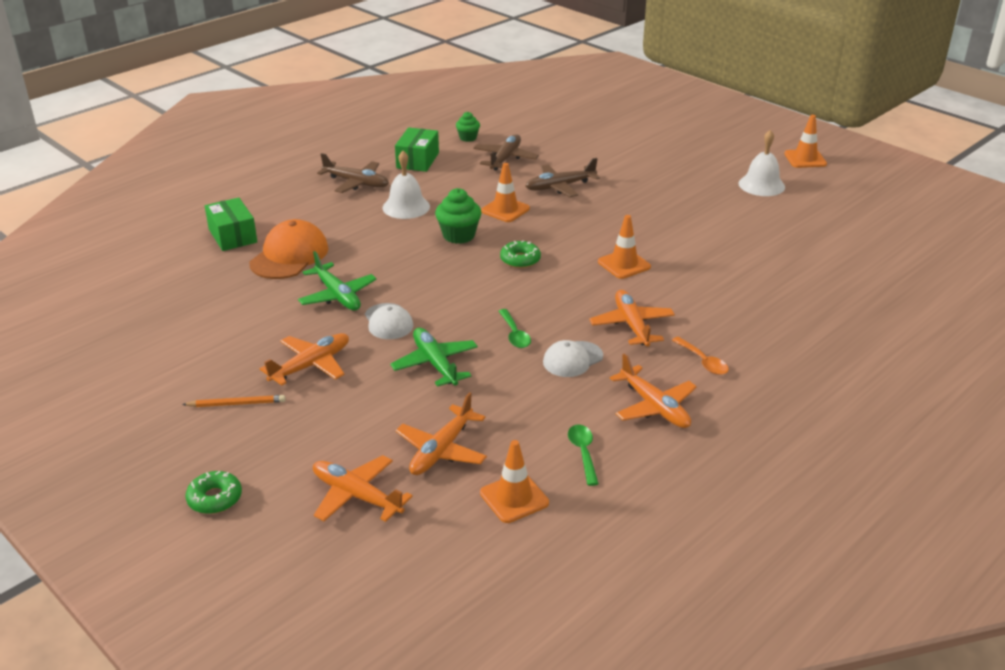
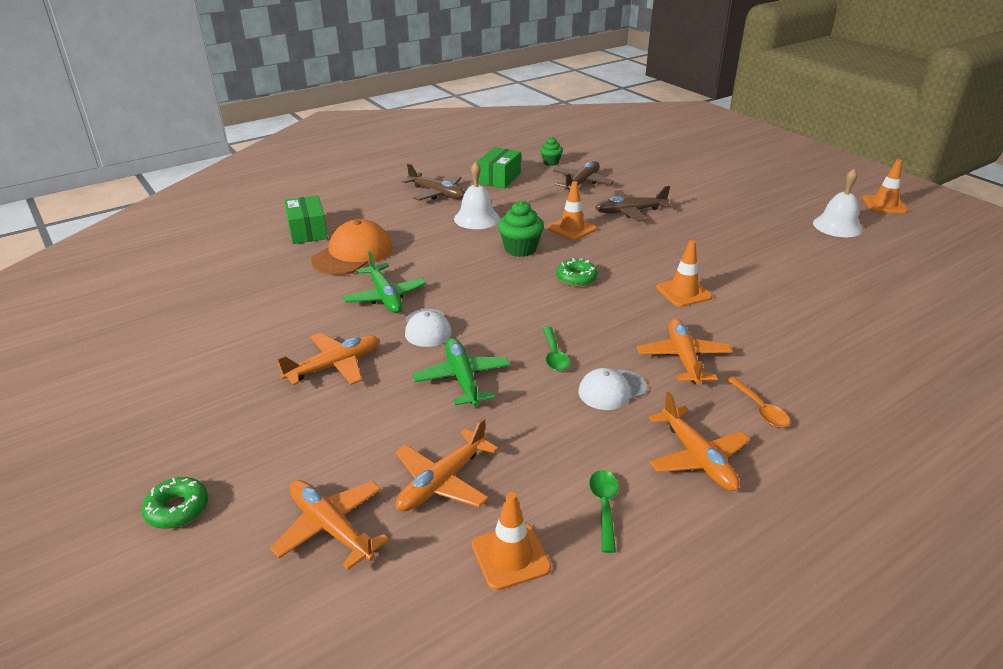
camera: 10 degrees right, 0 degrees up
orange pencil [182,395,286,407] -> none

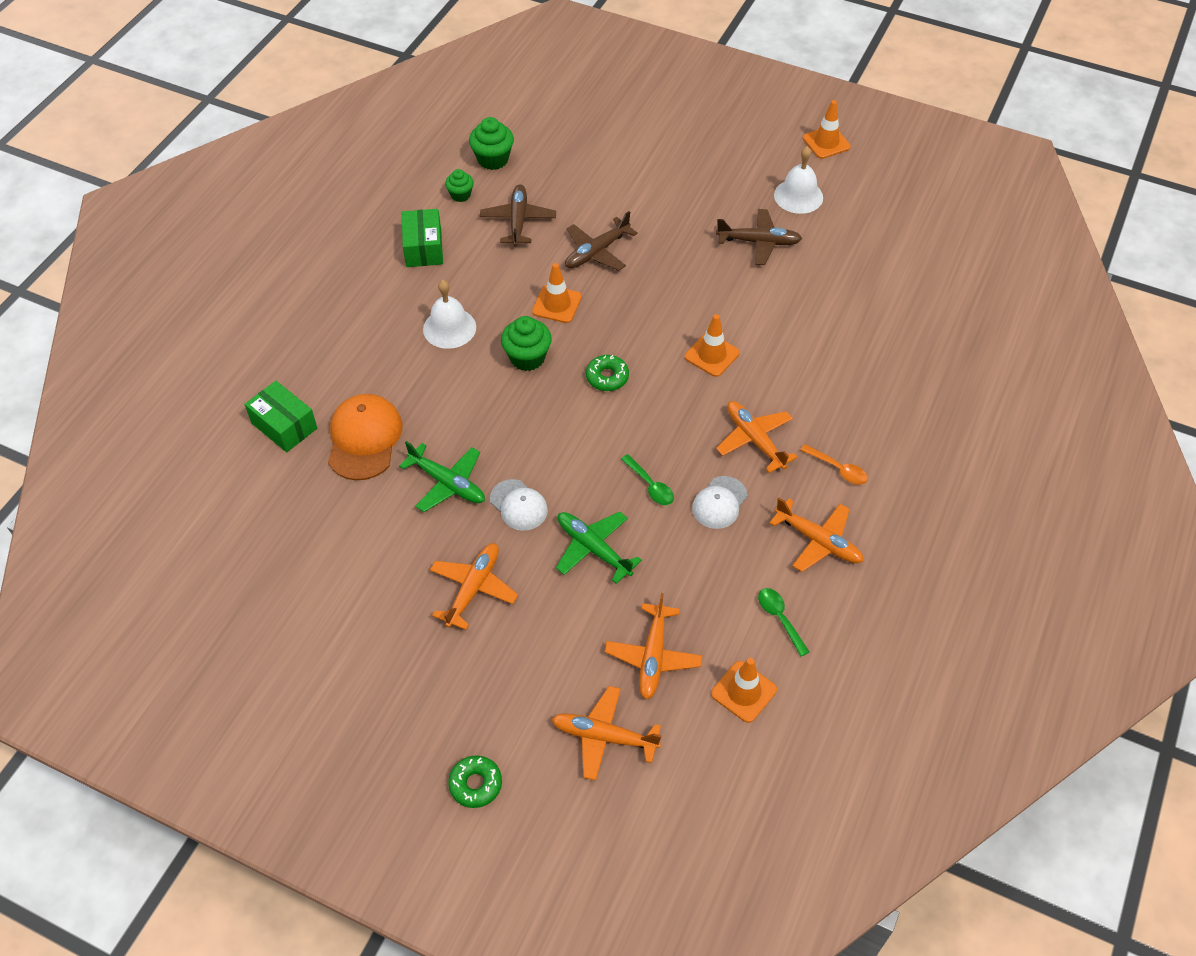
camera: 30 degrees left, 20 degrees up
brown plane [402,163,465,201] -> brown plane moved to [716,209,802,265]
none -> green cupcake [469,117,514,170]

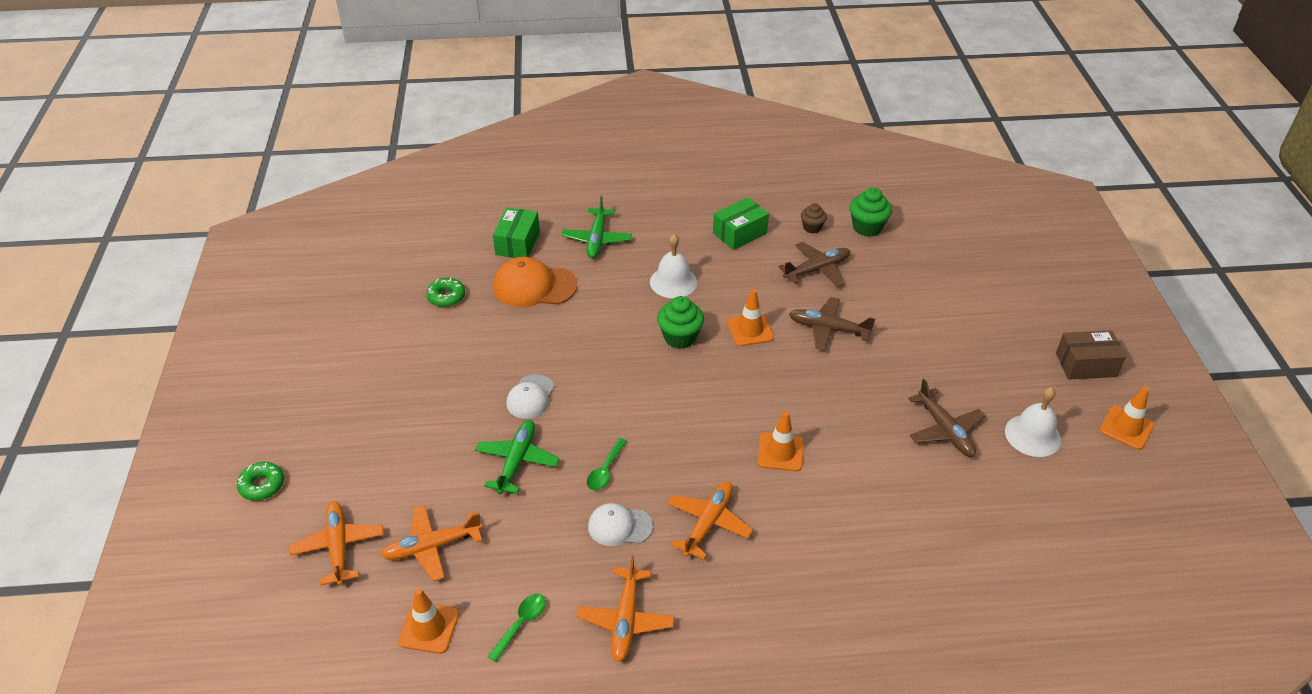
camera: 60 degrees right, 10 degrees down
orange cap [328,394,402,480] -> orange cap turned 150 degrees counterclockwise [493,257,577,307]
green plane [399,441,485,512] -> green plane moved to [561,196,632,258]
orange plane [430,543,518,630] -> none
green cupcake [445,169,474,202] -> brown cupcake [801,203,827,233]
green donut [586,355,629,391] -> green donut moved to [426,277,465,307]
orange spoon [800,444,868,485] -> none
none -> brown box [1056,330,1126,380]

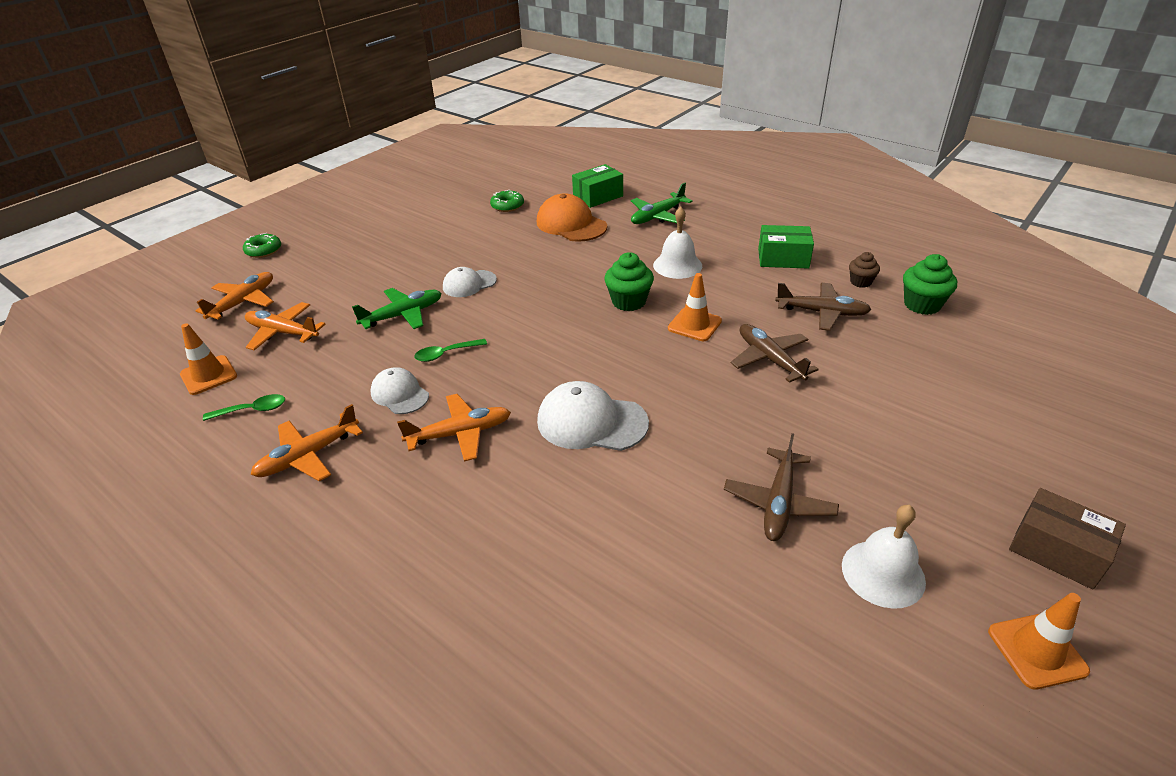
camera: 45 degrees right, 5 degrees down
orange traffic cone [758,411,804,472] -> white cap [537,381,649,451]

